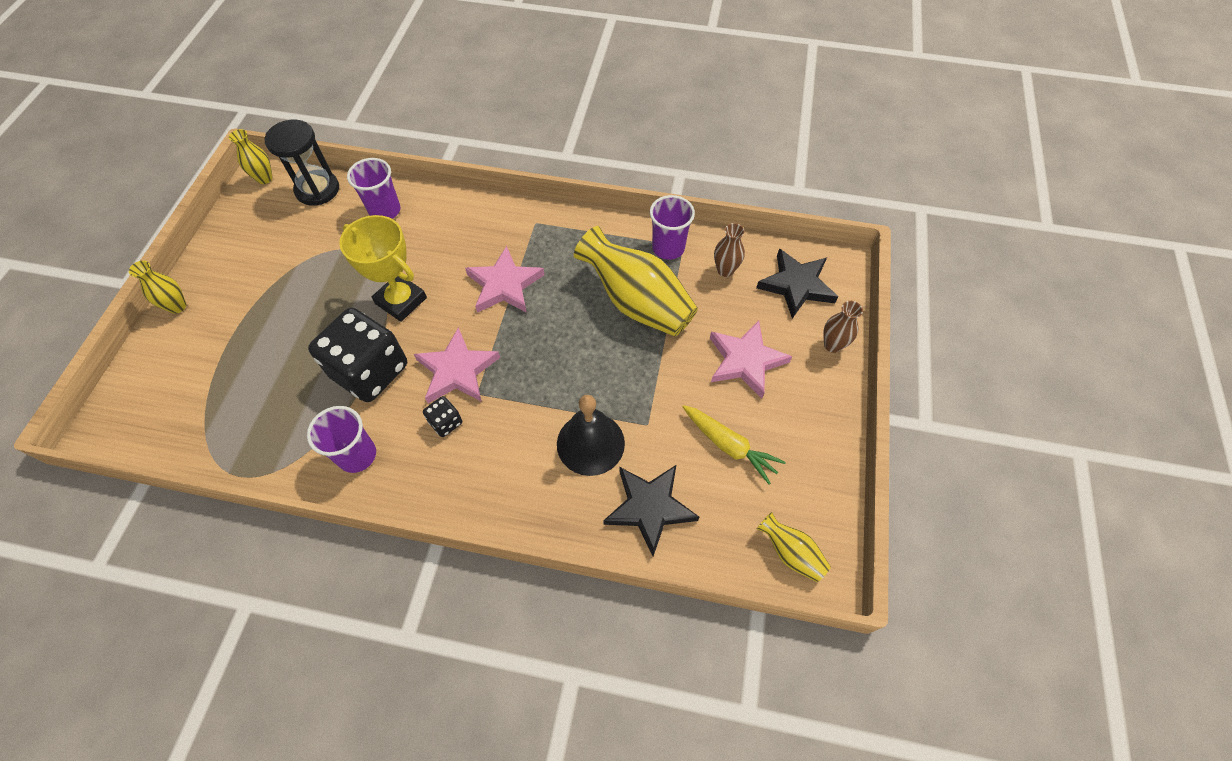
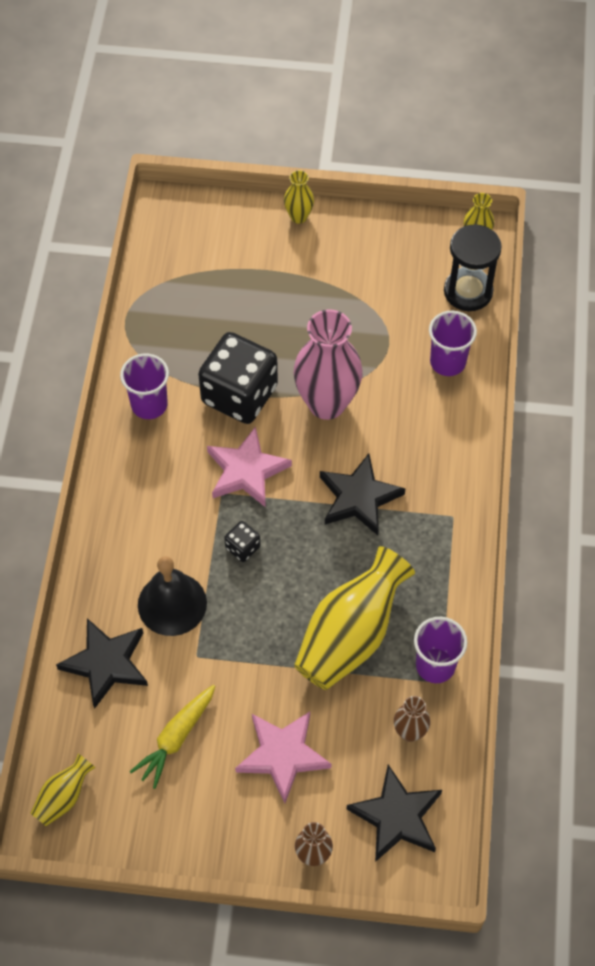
camera: 85 degrees right, 0 degrees up
yellow trophy [339,215,427,322] -> pink vase [293,309,363,420]
black dice [423,396,462,437] -> black dice moved to [224,521,260,562]
pink star [465,246,545,313] -> black star [320,454,406,535]

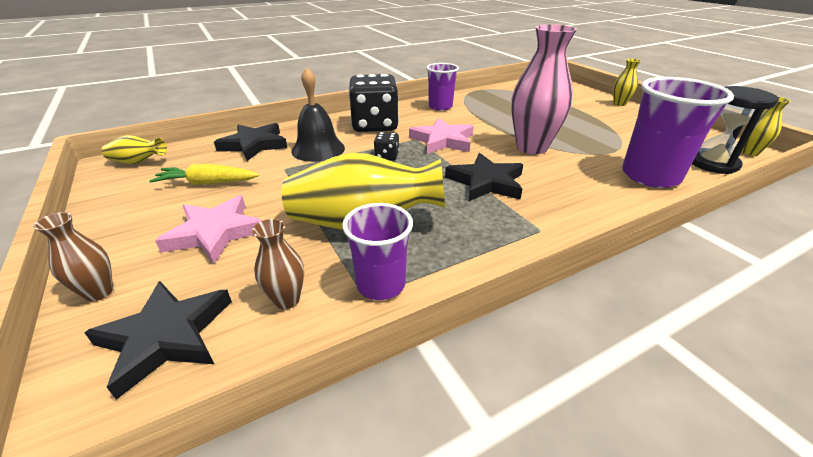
camera: 55 degrees right, 25 degrees down
black dice [198,332,278,424] -> black dice moved to [349,74,399,132]
purple cup [429,311,477,376] -> purple cup [622,77,734,188], size x1.62

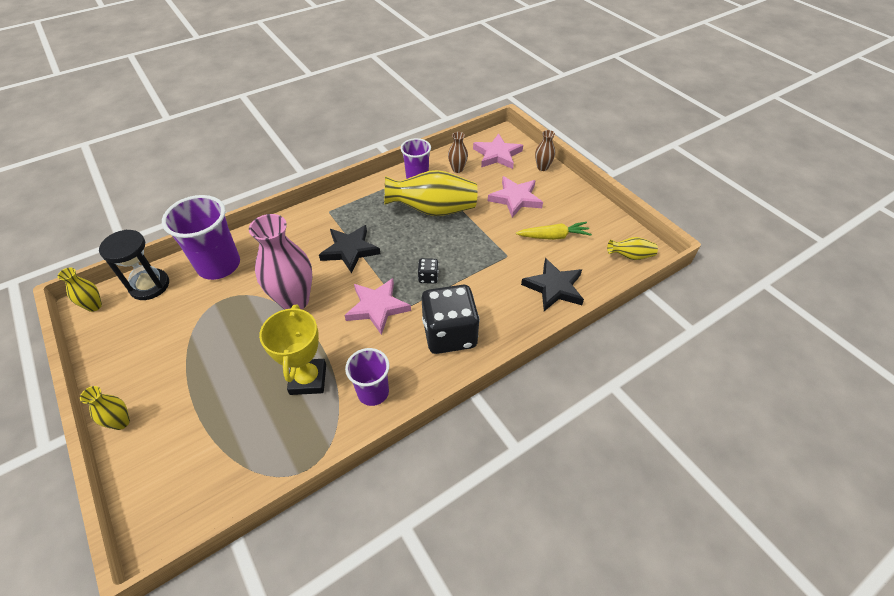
camera: 175 degrees right, 15 degrees up
black star [84,281,232,400] -> pink star [473,134,523,169]
black bell [291,67,345,162] -> none
none -> yellow trophy [259,305,326,395]

